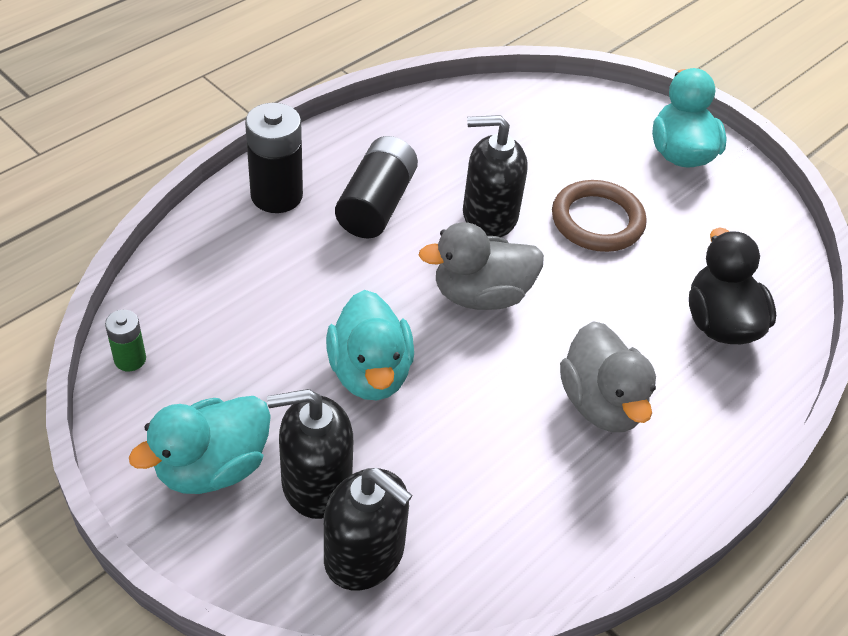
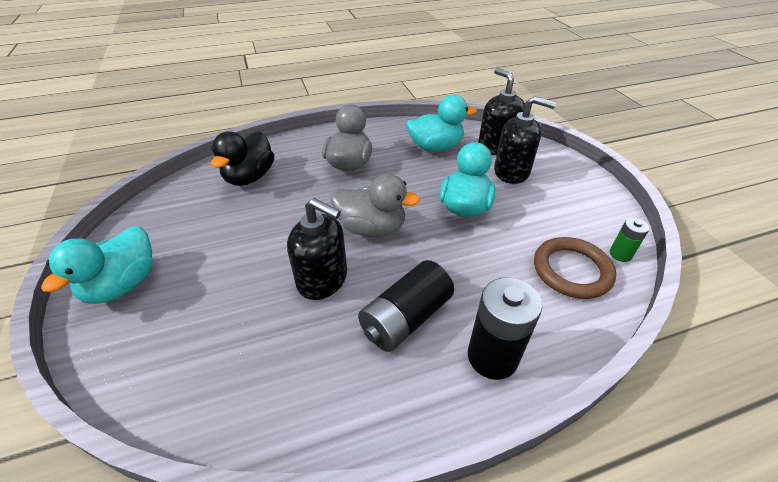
camera: 150 degrees left, 5 degrees down
turquoise duck [129,396,271,494] -> turquoise duck moved to [406,95,477,152]
brown ring [552,180,647,252] -> brown ring moved to [534,237,616,299]

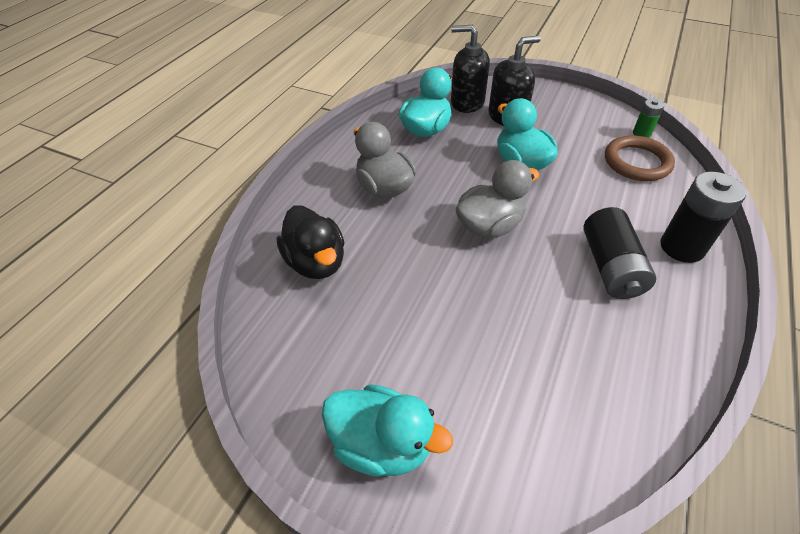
camera: 45 degrees left, 5 degrees up
turquoise duck [41,226,153,304] -> turquoise duck turned 45 degrees counterclockwise [322,384,453,476]
black soap dispenser [287,198,347,300] -> none

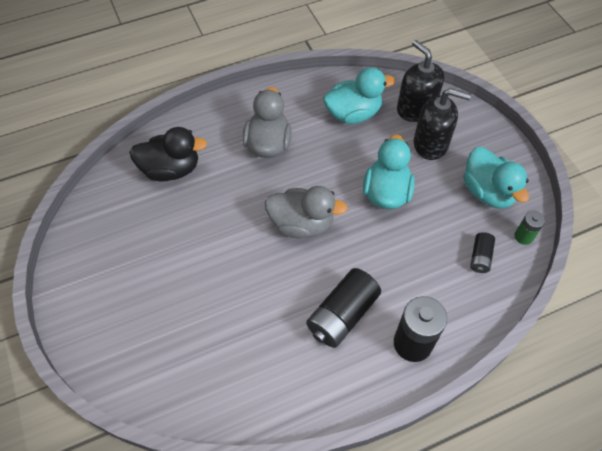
camera: 40 degrees right, 10 degrees up
black duck [277,205,344,279] -> black duck turned 105 degrees counterclockwise [129,127,207,181]
turquoise duck [322,384,453,476] -> turquoise duck moved to [463,147,529,209]
brown ring [605,135,675,181] -> black battery [470,232,495,273]

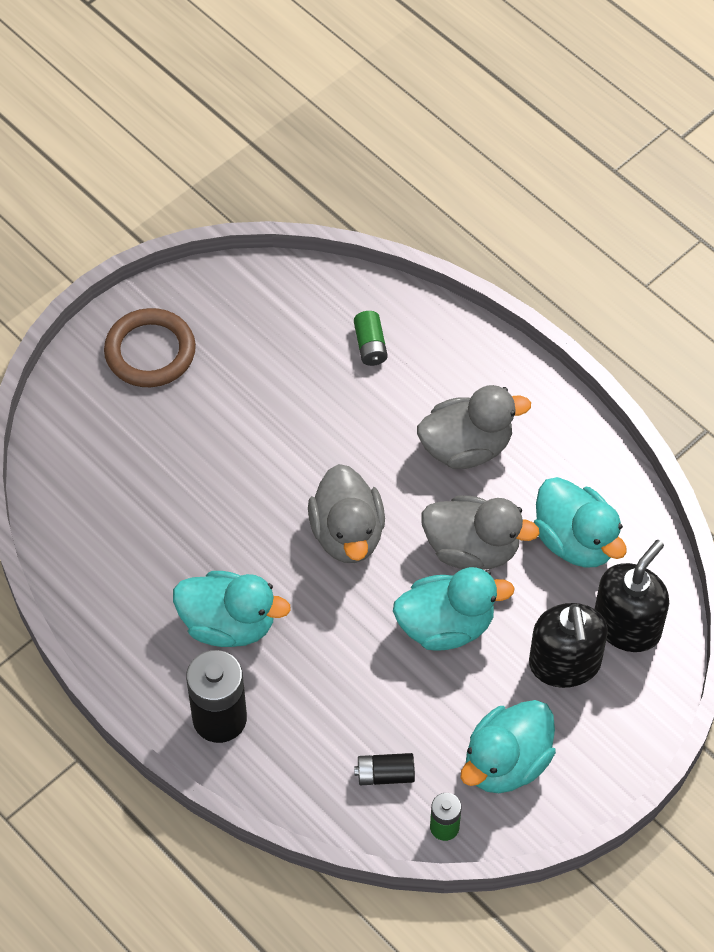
camera: 70 degrees right, 0 degrees up
black duck [129,127,207,181] -> green battery [354,311,388,366]
black battery [306,268,381,348] -> turquoise duck [173,571,291,647]
none -> brown ring [104,308,196,387]
none -> grey duck [422,496,540,570]

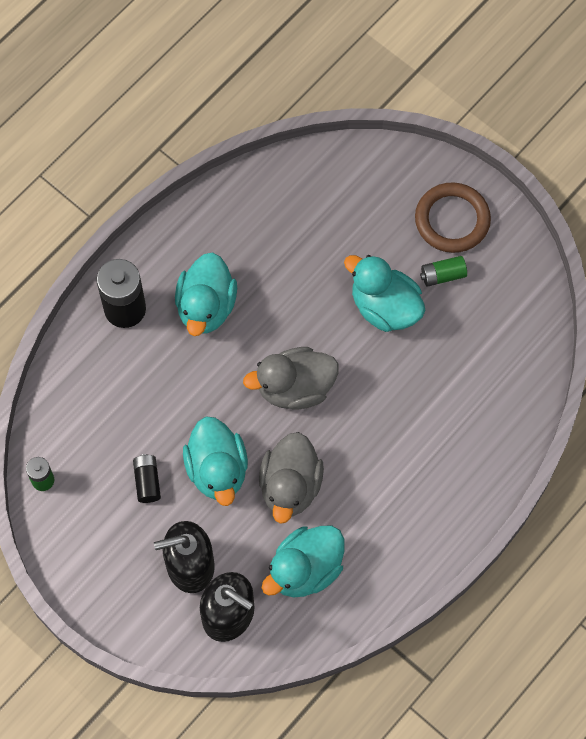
camera: 85 degrees right, 10 degrees up
green battery [354,311,388,366] -> green battery moved to [420,256,467,287]
black battery [354,753,415,785] -> black battery moved to [133,454,161,503]
grey duck [417,385,531,469] -> none
turquoise duck [460,700,556,793] -> turquoise duck moved to [344,255,425,332]

